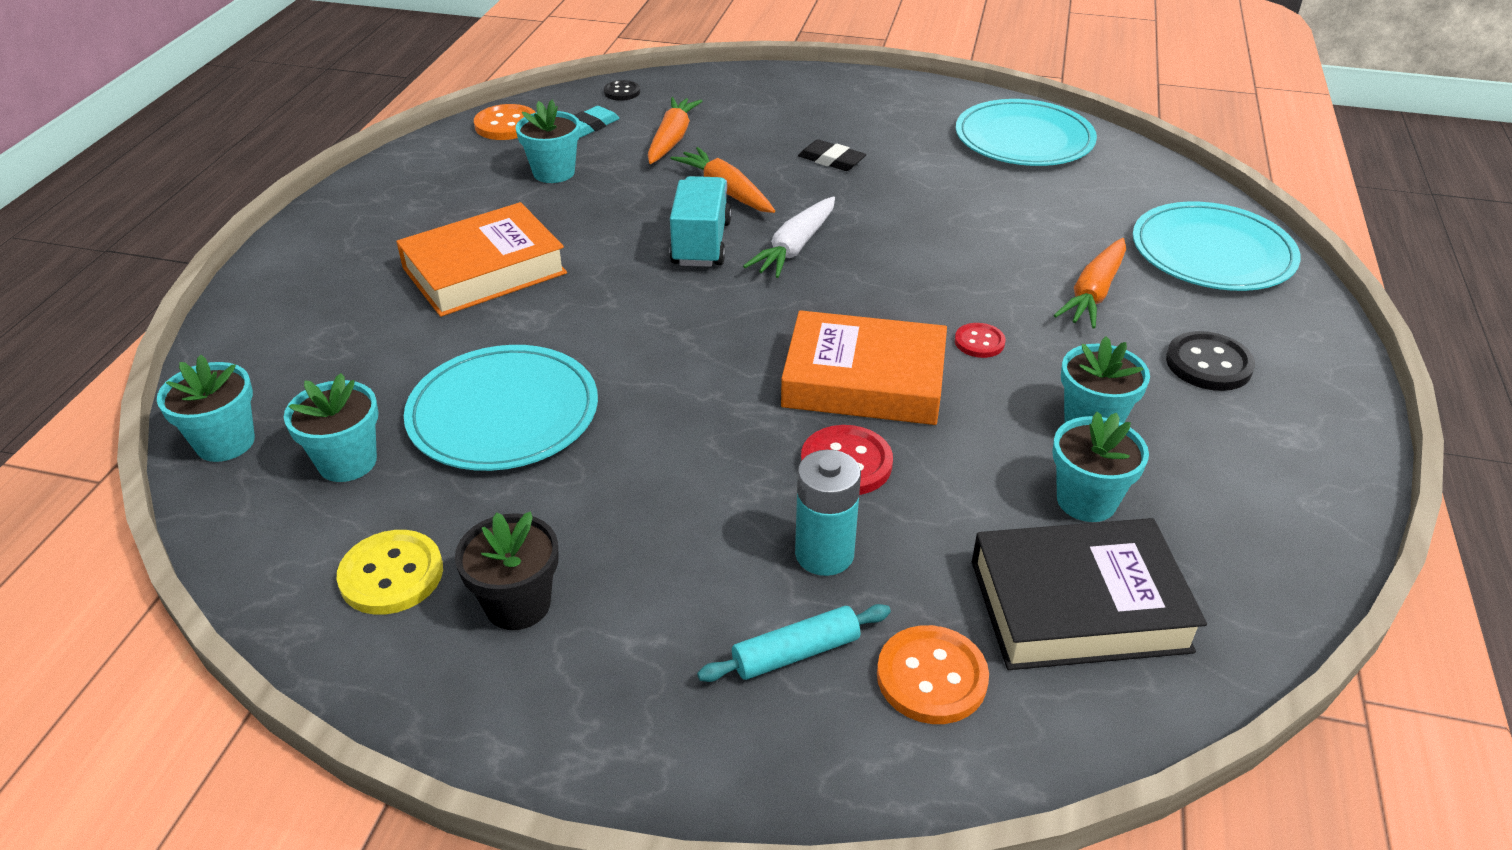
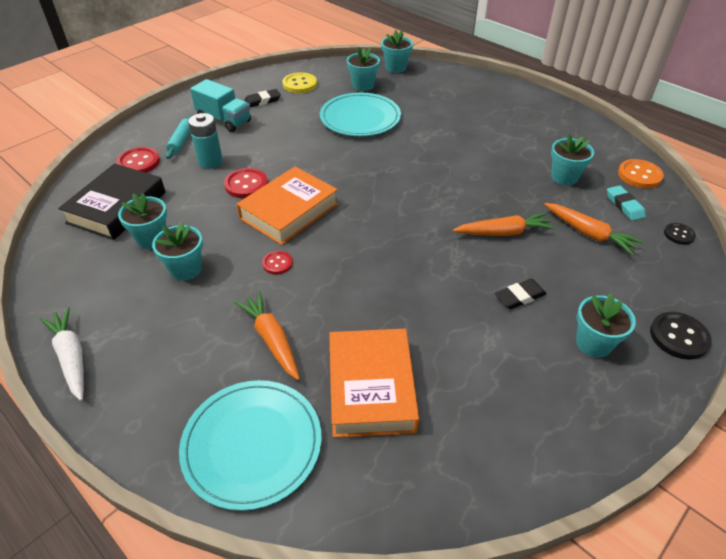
camera: 120 degrees right, 5 degrees up
orange book [396,202,567,317] -> orange book moved to [329,329,419,438]
black flower pot [455,511,559,630] -> black eraser [244,89,281,107]
turquoise truck [669,176,732,267] -> turquoise truck moved to [190,79,251,132]
white carrot [743,196,835,278] -> white carrot moved to [40,307,84,401]
orange button [877,625,989,724] -> red button [116,147,160,173]
turquoise plate [956,99,1097,166] -> none
black button [1166,331,1255,391] -> black button moved to [650,312,712,360]
none -> turquoise flower pot [576,293,636,358]

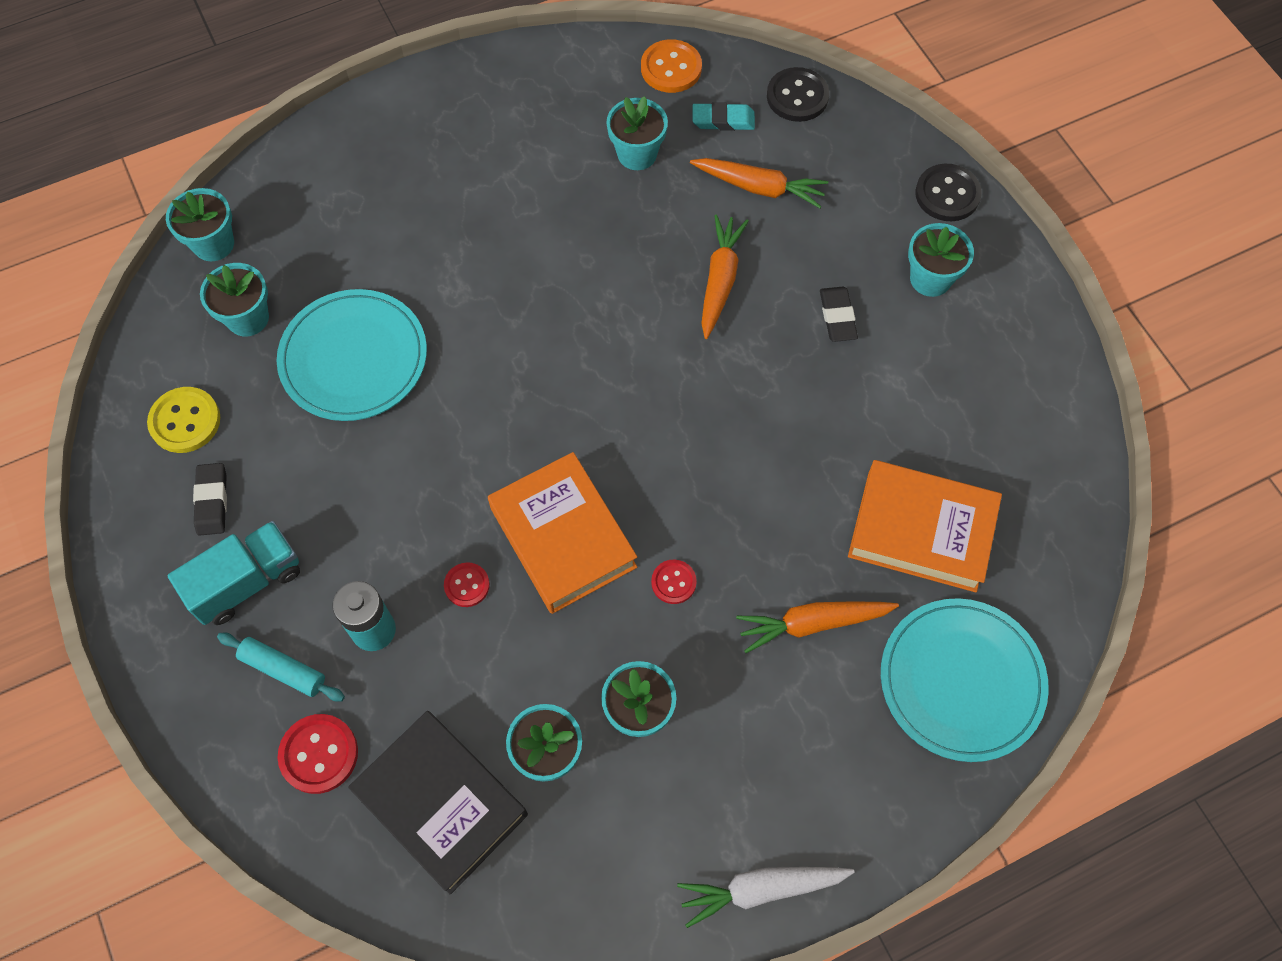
camera: 70 degrees left, 20 degrees up
red button [224,168,268,198] -> red button [444,562,490,607], size x0.61
orange carrot [544,203,644,255] -> orange carrot turned 45 degrees clockwise [690,158,828,208]
black button [664,223,696,245] -> black button [767,67,829,122], size x1.63

